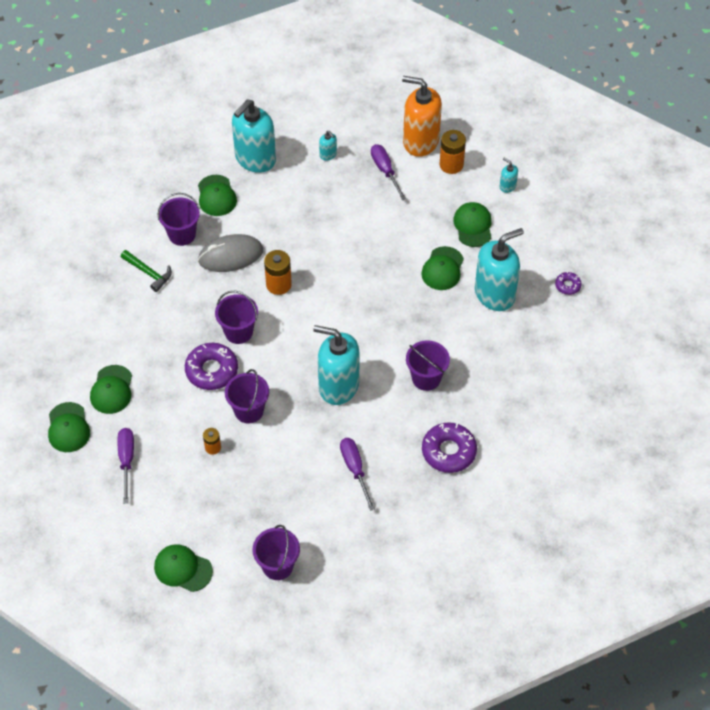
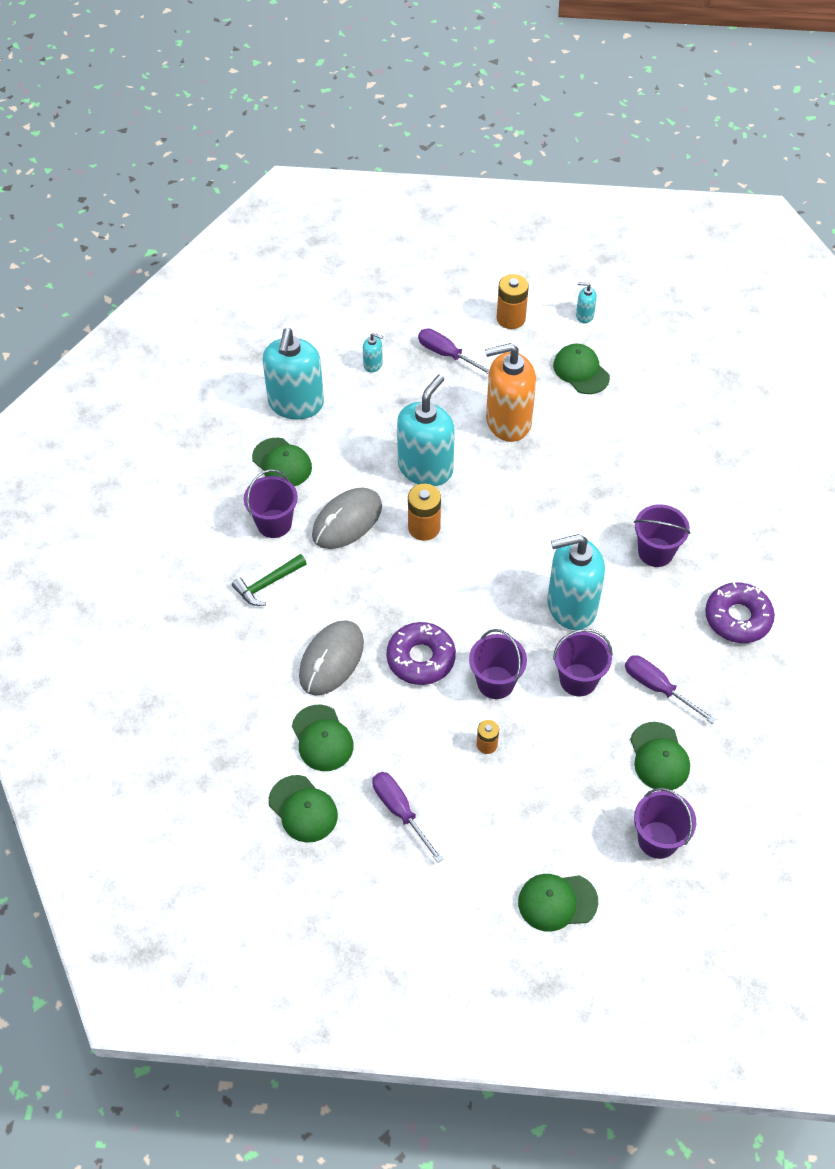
camera: 30 degrees left, 0 degrees up
green hammer [121,250,172,292] -> green hammer turned 135 degrees clockwise [232,554,307,606]
purple bucket [215,291,258,344] -> purple bucket moved to [553,629,613,696]
orange soap dispenser [402,76,442,157] -> orange soap dispenser moved to [485,343,536,442]
green cap [421,246,464,290] -> green cap moved to [630,722,690,791]
turquoise soap dispenser [475,228,524,311] -> turquoise soap dispenser moved to [397,375,455,486]
purple donut [555,272,582,295] -> none
none -> grey mouse [299,620,364,696]

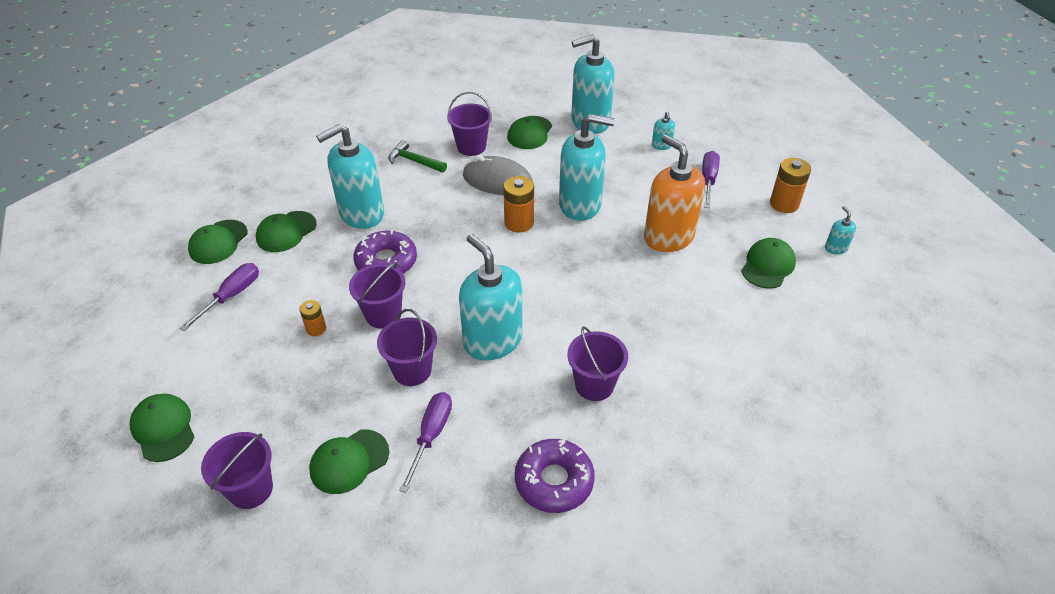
camera: 65 degrees right, 10 degrees down
grey mouse [299,620,364,696] -> turquoise soap dispenser [316,124,384,229]

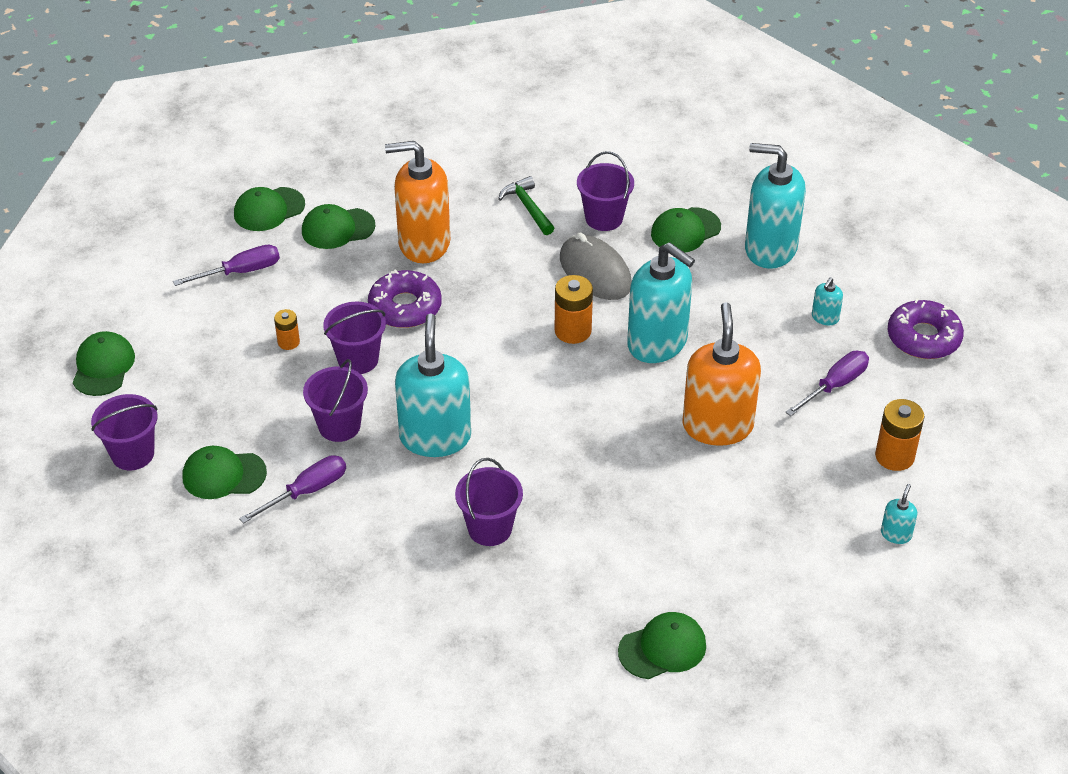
camera: 35 degrees right, 0 degrees up
turquoise soap dispenser [316,124,384,229] -> orange soap dispenser [385,141,450,263]
purple donut [515,439,595,513] -> purple donut moved to [888,298,964,359]
green cap [741,238,796,289] -> green cap moved to [618,612,706,679]

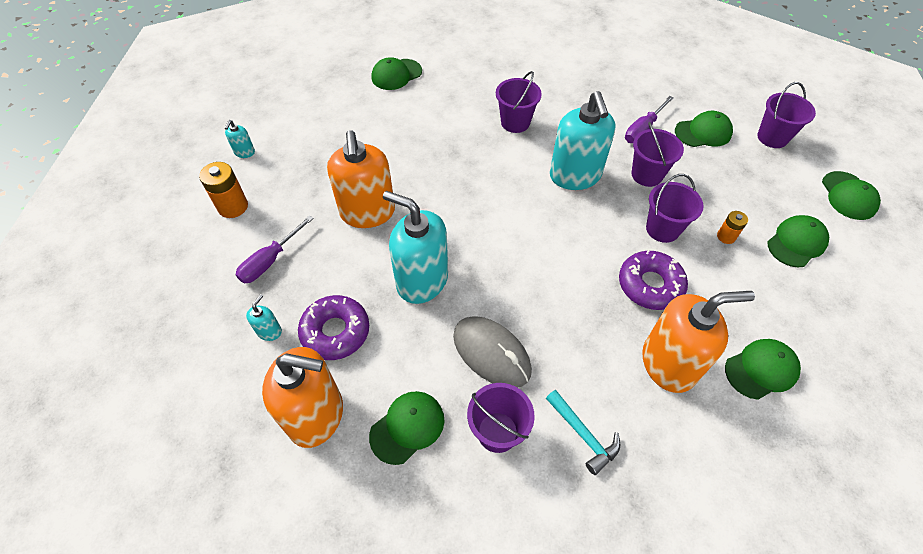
camera: 170 degrees right, 10 degrees up
purple screwdriver [173,245,280,286] -> none
green cap [234,187,305,231] -> green cap moved to [767,215,829,267]
green hammer [498,176,554,235] -> turquoise hammer [546,390,620,475]
orange battery [555,275,593,344] -> none
turquoise soap dispenser [745,143,806,269] -> orange soap dispenser [262,347,343,448]
purple donut [888,298,964,359] -> purple donut moved to [298,295,369,360]

